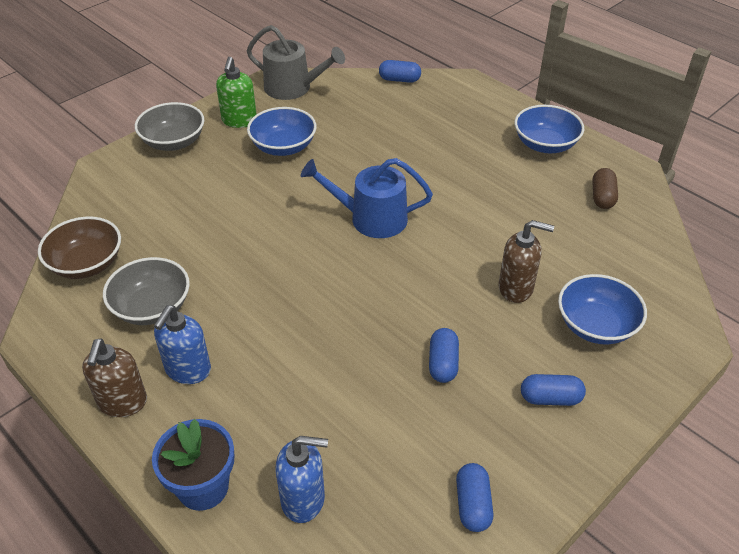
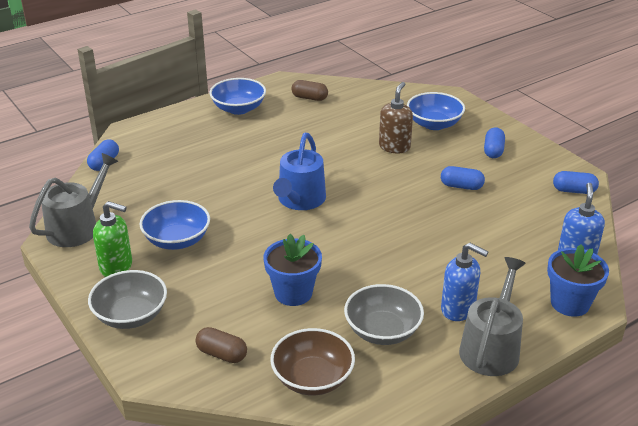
camera: 80 degrees left, 10 degrees down
brown soap dispenser [82,338,147,417] -> grey watering can [459,257,526,376]
none -> brown capsule [195,327,247,363]
none -> blue flower pot [264,234,322,306]

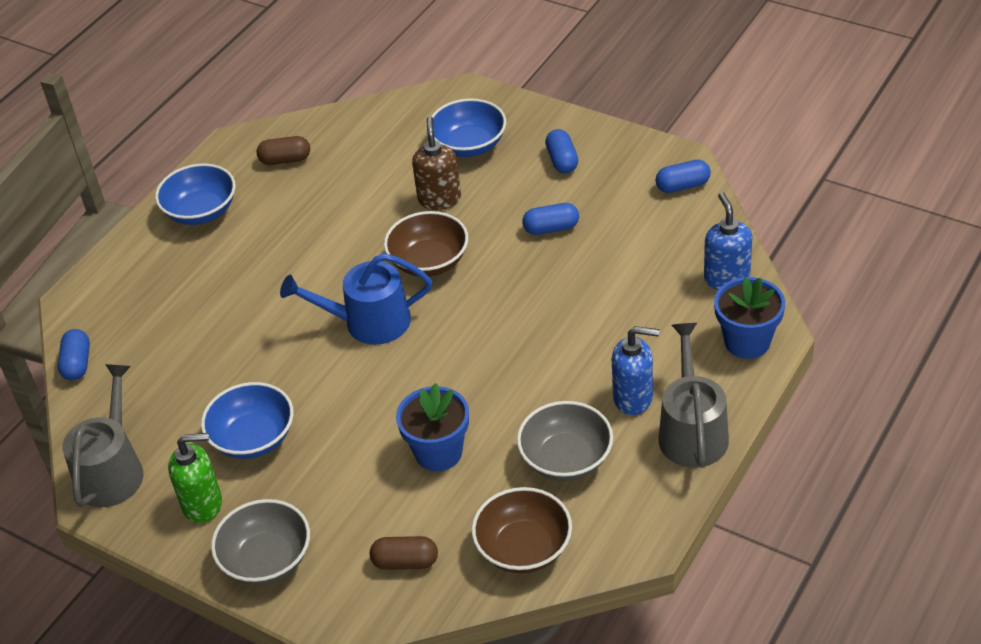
camera: 20 degrees left, 10 degrees up
blue watering can [273,133,326,210] -> blue watering can turned 90 degrees clockwise [280,253,432,345]
none -> brown bowl [384,211,468,277]

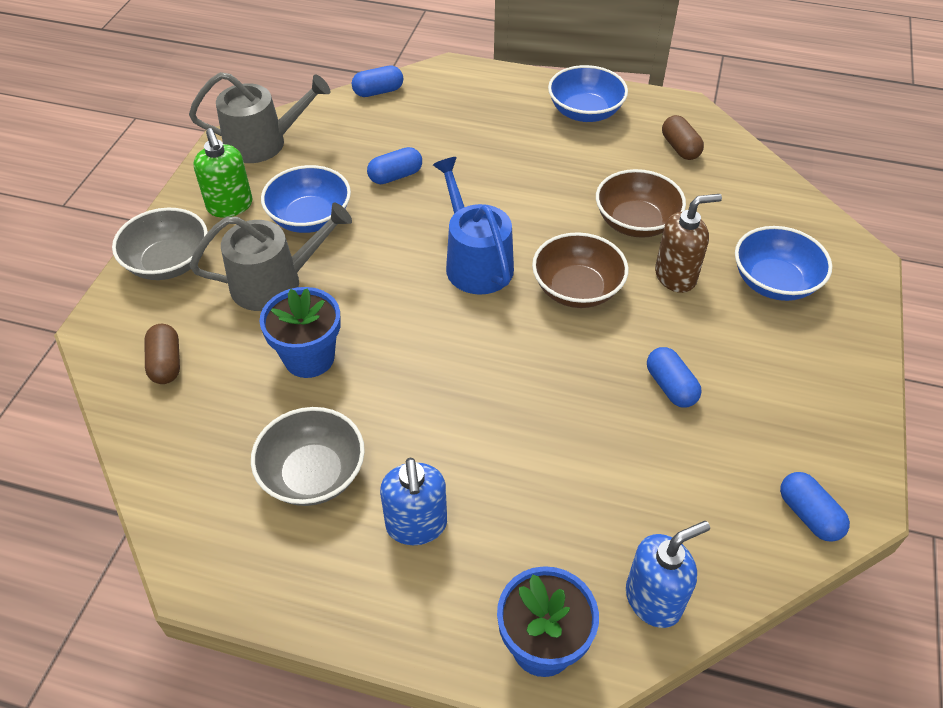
camera: 70 degrees right, 5 degrees up
brown bowl [472,487,572,573] -> brown bowl moved to [596,169,686,238]
blue capsule [545,129,578,173] -> blue capsule moved to [367,147,422,184]
grey watering can [658,323,729,468] -> grey watering can moved to [190,203,352,311]

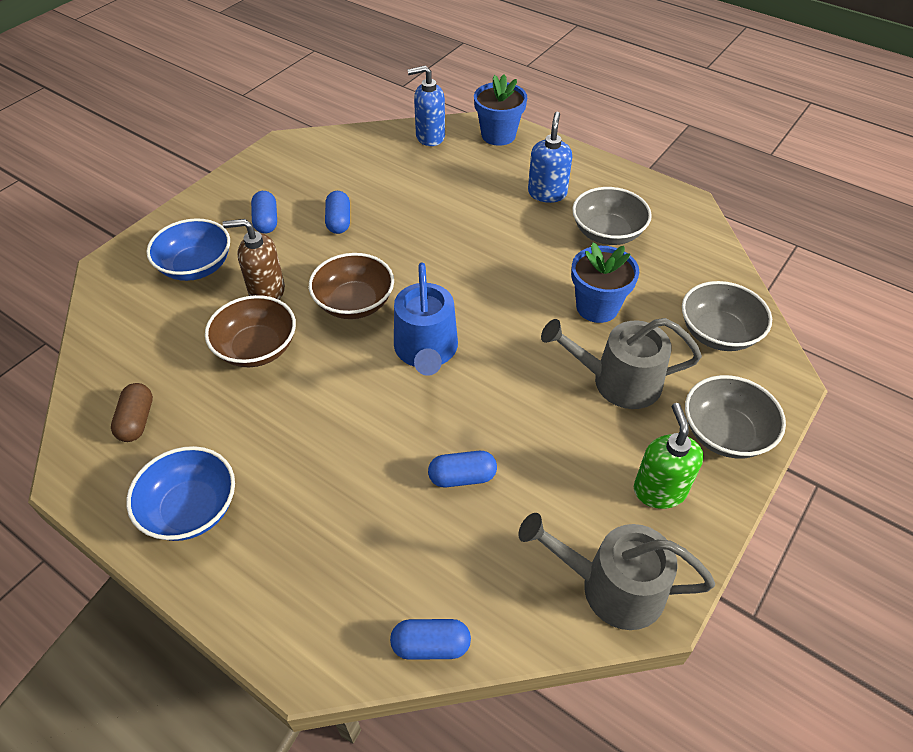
camera: 160 degrees left, 0 degrees up
brown capsule [144,324,180,384] -> grey bowl [682,281,772,351]
blue bowl [261,165,351,233] -> none
blue capsule [780,472,850,542] -> blue capsule moved to [251,191,277,233]

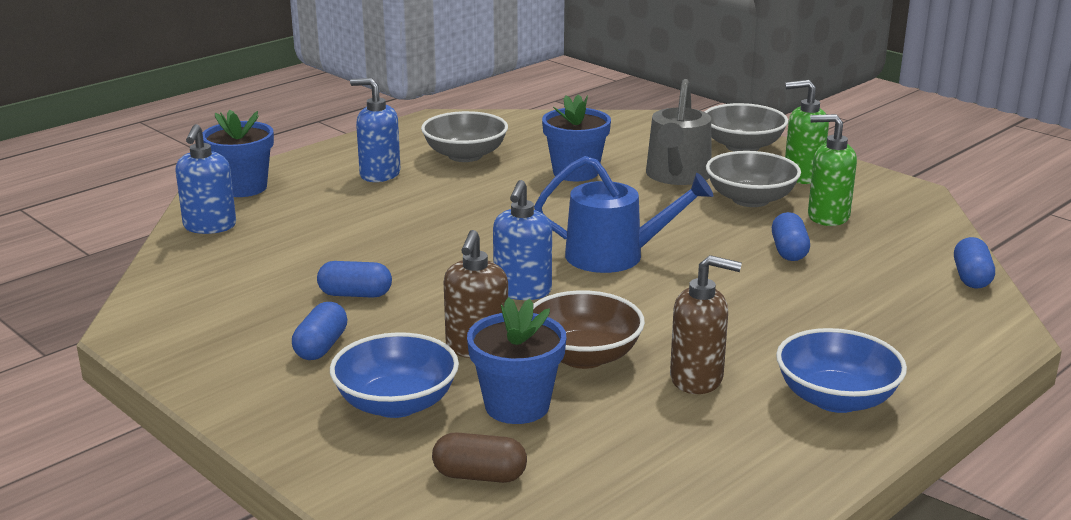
camera: 80 degrees left, 25 degrees down
brown capsule [111,383,153,442] -> brown capsule moved to [432,432,527,483]
blue capsule [251,191,277,233] -> blue capsule turned 75 degrees counterclockwise [292,302,347,360]
brown bowl [309,253,394,319] -> blue soap dispenser [493,180,552,300]
grey watering can [518,513,715,630] -> none
grey bowl [682,281,772,351] -> grey bowl moved to [706,151,801,207]
none -> blue flower pot [467,297,567,424]
none -> brown soap dispenser [670,255,742,394]
none -> green soap dispenser [808,114,857,226]

